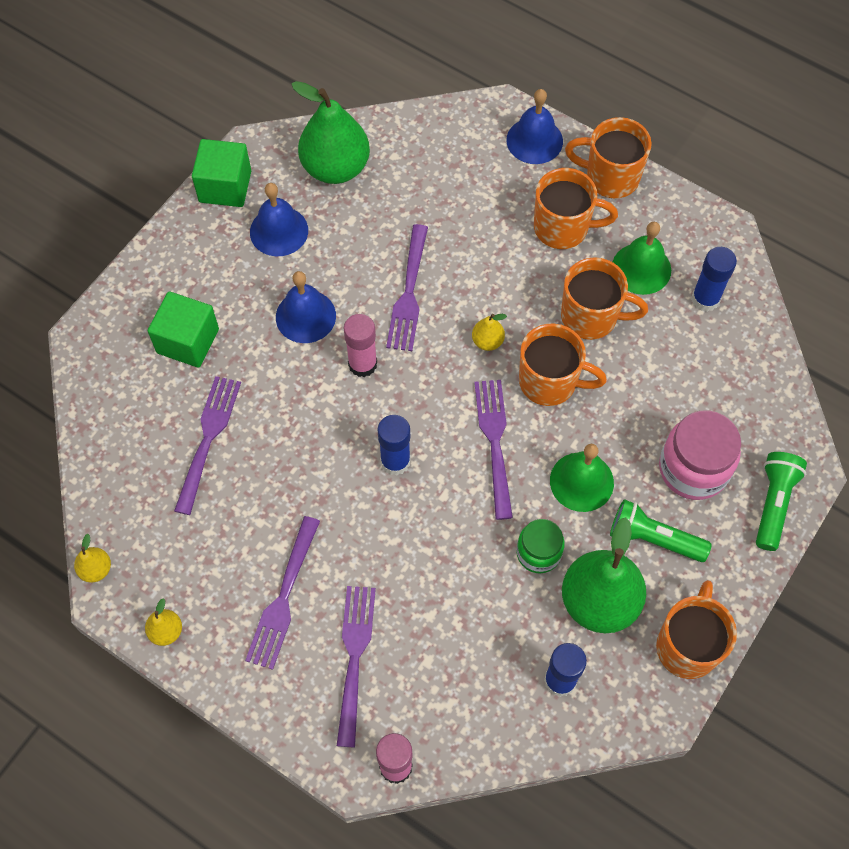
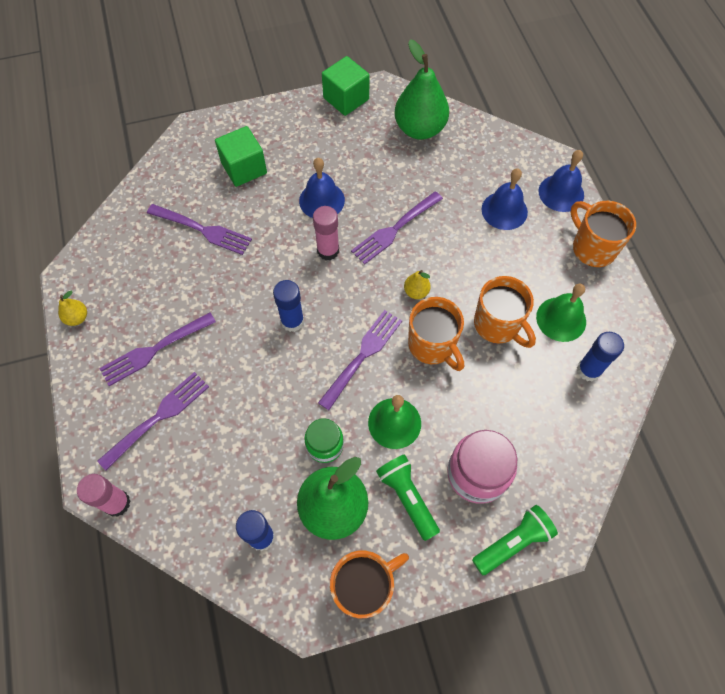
camera: 40 degrees right, 0 degrees up
yellow pear [74,534,111,583] -> none
purple fork [174,376,241,515] -> purple fork turned 60 degrees clockwise [147,204,252,255]
blue bell [250,183,308,256] -> blue bell moved to [482,168,528,230]
orange mug [534,168,618,249] -> none

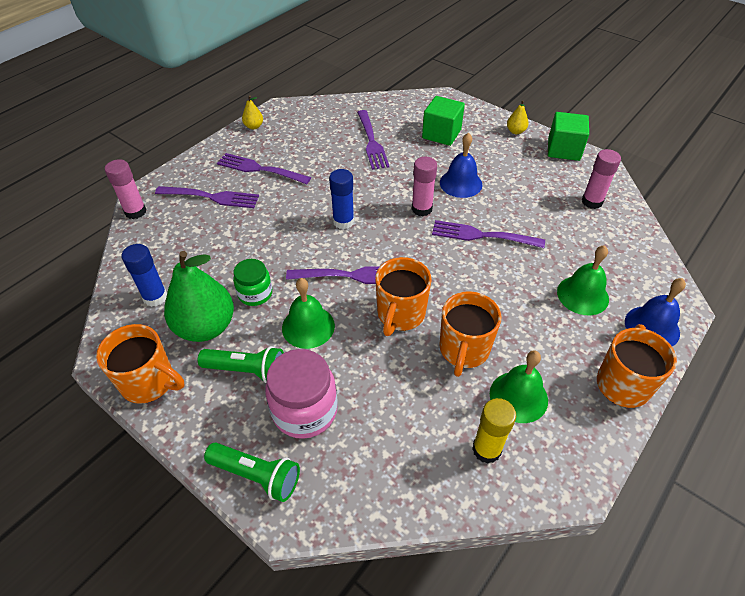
camera: 55 degrees right, 15 degrees down
green flashlight [376,454,440,541] -> green flashlight turned 75 degrees clockwise [198,346,284,383]
green pear [395,39,449,140] -> pink glue stick [582,149,621,209]
yellow pear [404,270,431,299] -> yellow pear moved to [507,101,529,134]
blue bell [482,168,528,230] -> green bell [557,245,609,315]
blue glue stick [577,332,624,381] -> yellow glue stick [472,398,516,464]

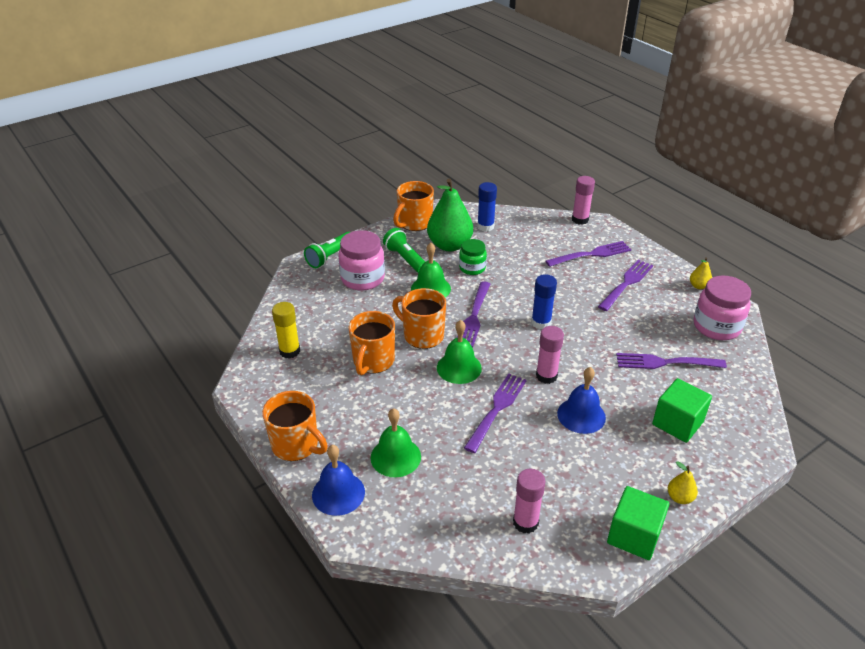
camera: 105 degrees right, 10 degrees down
purple fork [155,186,259,208] -> purple fork turned 135 degrees counterclockwise [546,241,631,267]
green flashlight [198,346,284,383] -> green flashlight turned 120 degrees clockwise [383,228,425,273]
orange mug [439,291,502,377] -> orange mug turned 105 degrees counterclockwise [348,311,395,375]
green bell [490,350,548,423] -> green bell moved to [437,320,482,384]
none -> pink jar [694,276,751,340]

